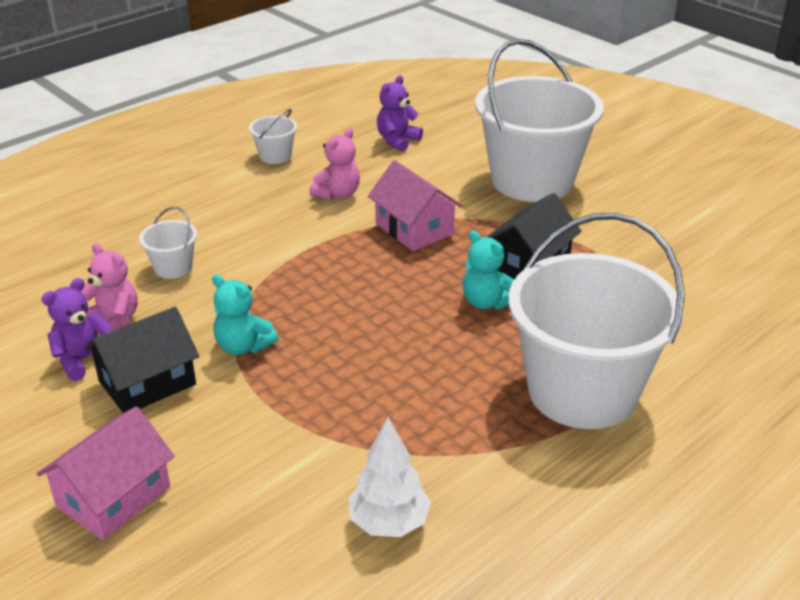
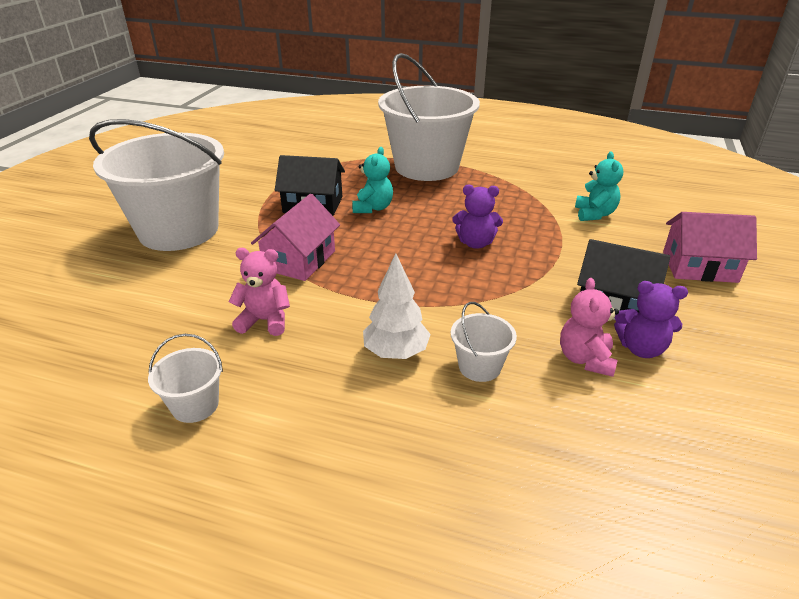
camera: 120 degrees left, 0 degrees up
turquoise teddy bear [212,274,278,355] -> turquoise teddy bear moved to [575,152,623,221]
white tree [348,417,431,537] -> white tree moved to [363,253,431,359]
purple teddy bear [377,75,423,152] -> purple teddy bear moved to [452,185,503,249]

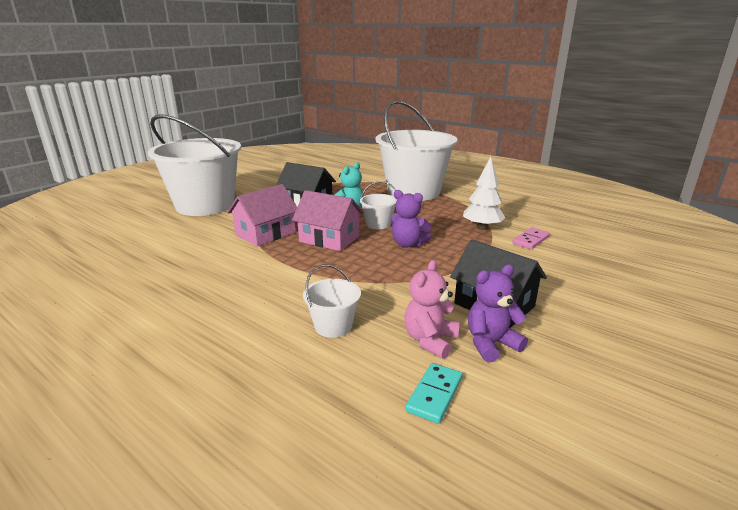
camera: 20 degrees right, 10 degrees down
white bucket [148,334,223,423] -> white bucket moved to [360,181,398,229]
pink teddy bear [229,248,290,336] -> none
white tree [363,253,431,359] -> white tree moved to [463,156,506,230]
turquoise teddy bear [575,152,623,221] -> pink domino [512,227,550,249]
purple teddy bear [614,281,688,358] -> purple teddy bear turned 120 degrees clockwise [468,264,528,362]
pink house [663,212,757,283] -> pink house moved to [292,190,364,251]
none -> turquoise domino [405,363,463,424]

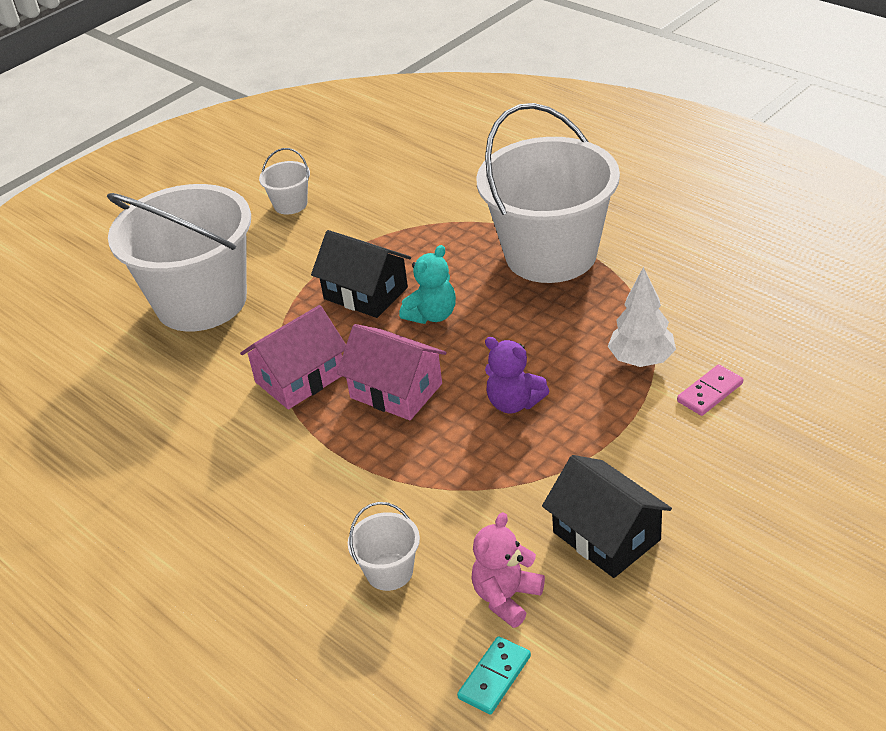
camera: 10 degrees right, 15 degrees up
white bucket [360,181,398,229] -> white bucket moved to [259,148,310,214]
purple teddy bear [468,264,528,362] -> none

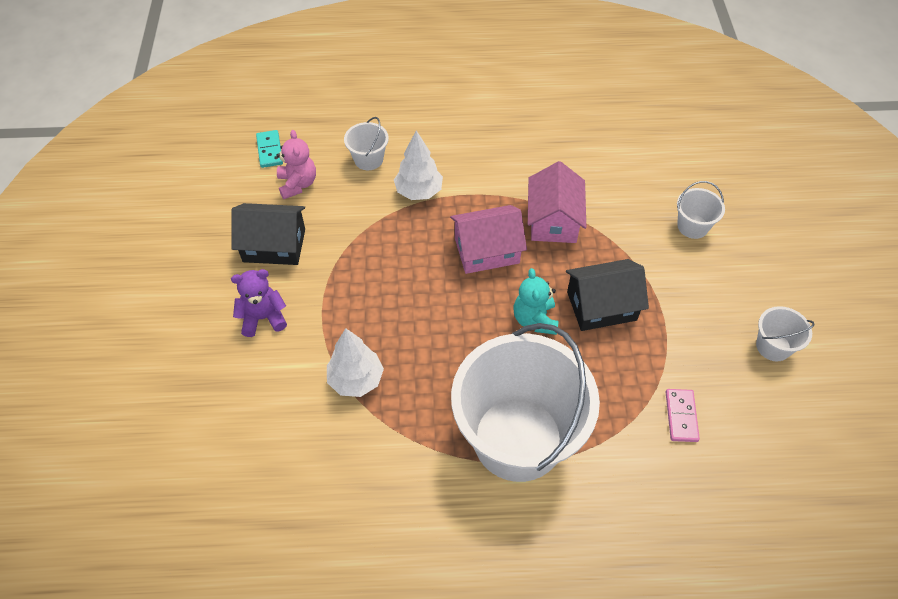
camera: 130 degrees right, 15 degrees up
white bucket [107,184,251,331] -> white bucket [677,181,725,239], size x0.40
purple teddy bear [485,337,549,413] -> purple teddy bear moved to [231,269,287,337]
pink domino [677,364,743,416] -> pink domino moved to [666,389,700,442]
none -> white tree [394,130,443,200]

